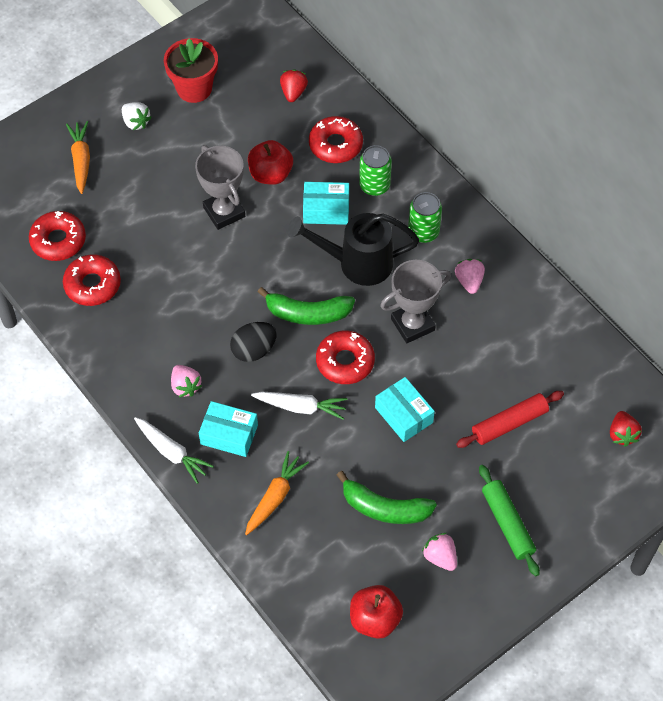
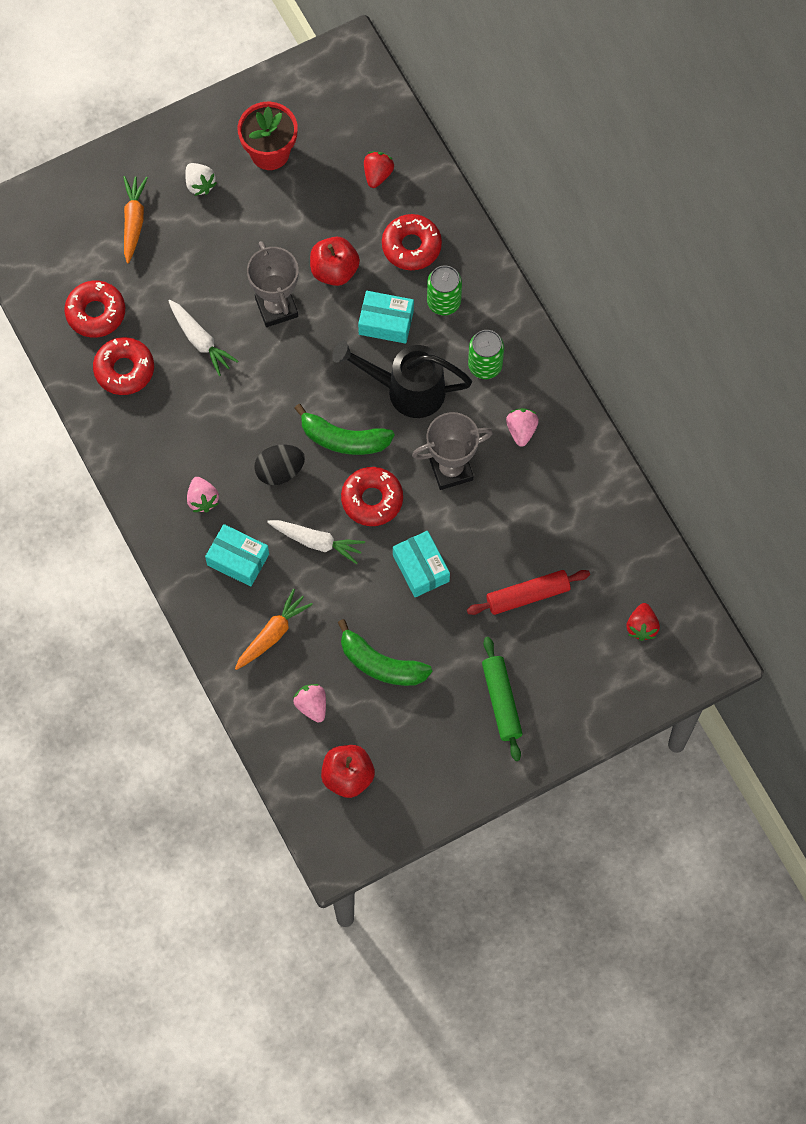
camera: 10 degrees right, 10 degrees up
white carrot [134,417,214,484] -> white carrot moved to [168,299,238,376]
pink strawberry [422,533,457,571] -> pink strawberry moved to [293,684,326,723]

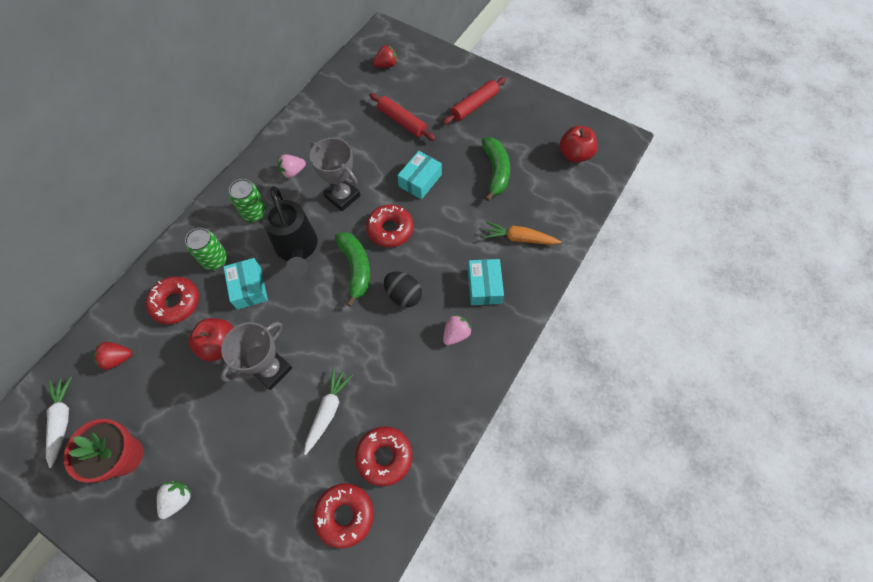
camera: 120 degrees left, 5 degrees down
orange carrot [123,176,148,263] -> none
white carrot [267,520,365,564] -> white carrot moved to [46,377,72,468]
pink strawberry [293,684,326,723] -> none
green rolling pin [482,637,523,761] -> red rolling pin [443,77,506,125]

